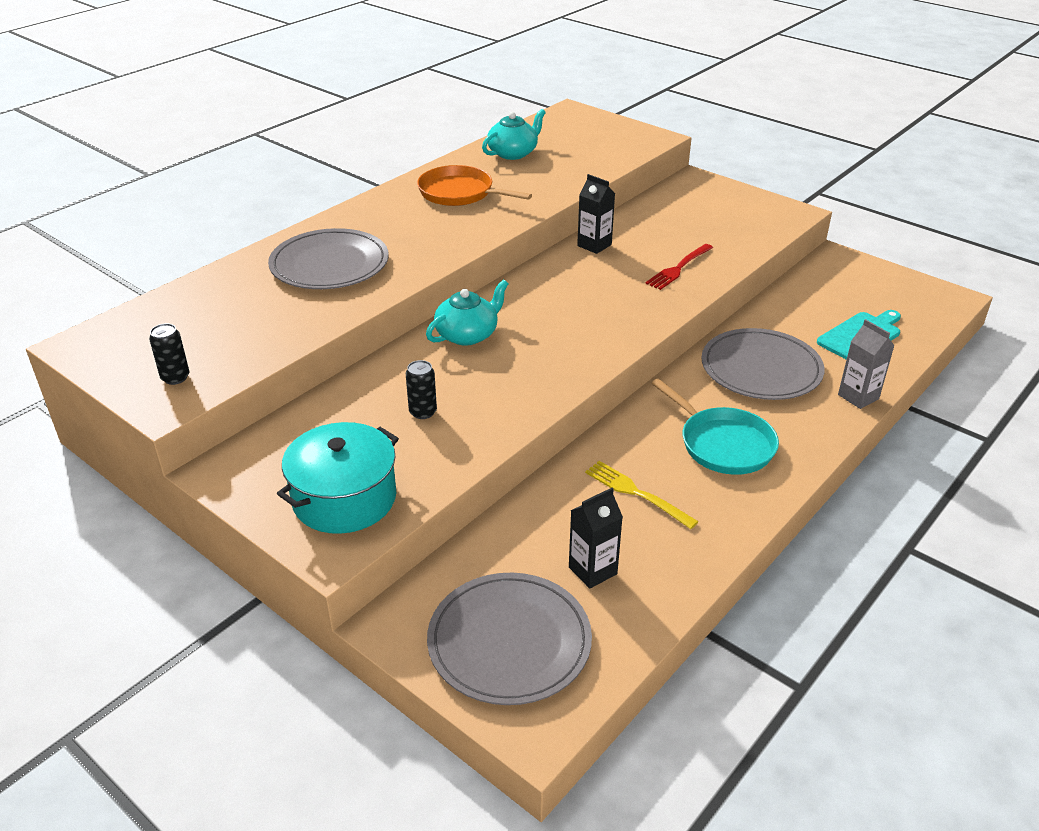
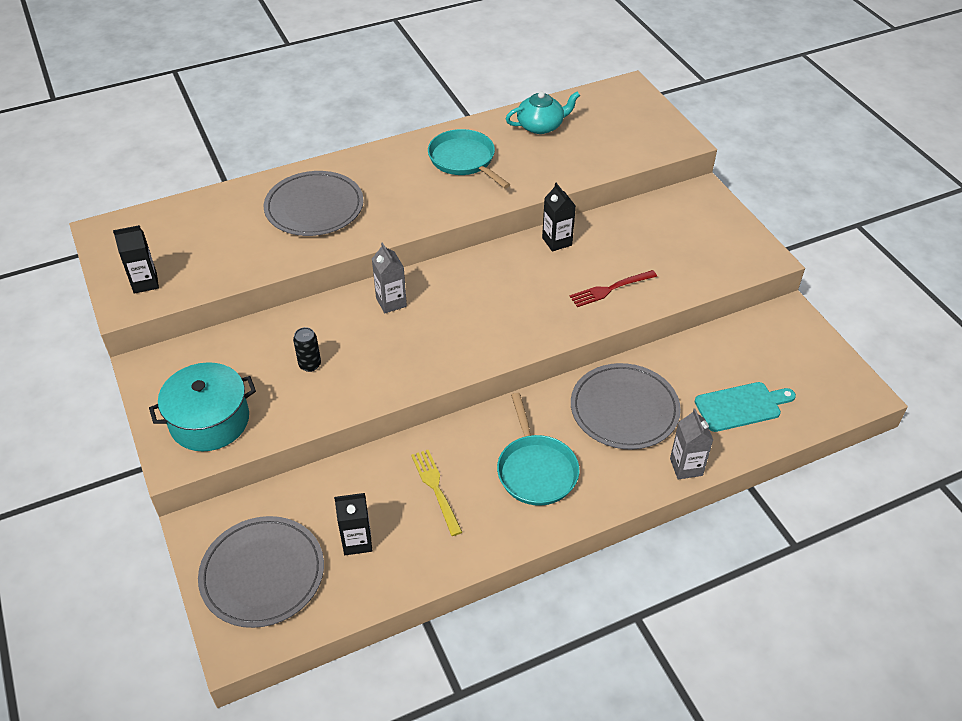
camera: 25 degrees right, 10 degrees up
black can [149,323,189,385] -> black carton [113,225,159,294]
orange pan [417,165,532,206] -> turquoise pan [428,129,510,188]
turquoise teapot [426,280,508,346] -> grey carton [372,242,407,313]

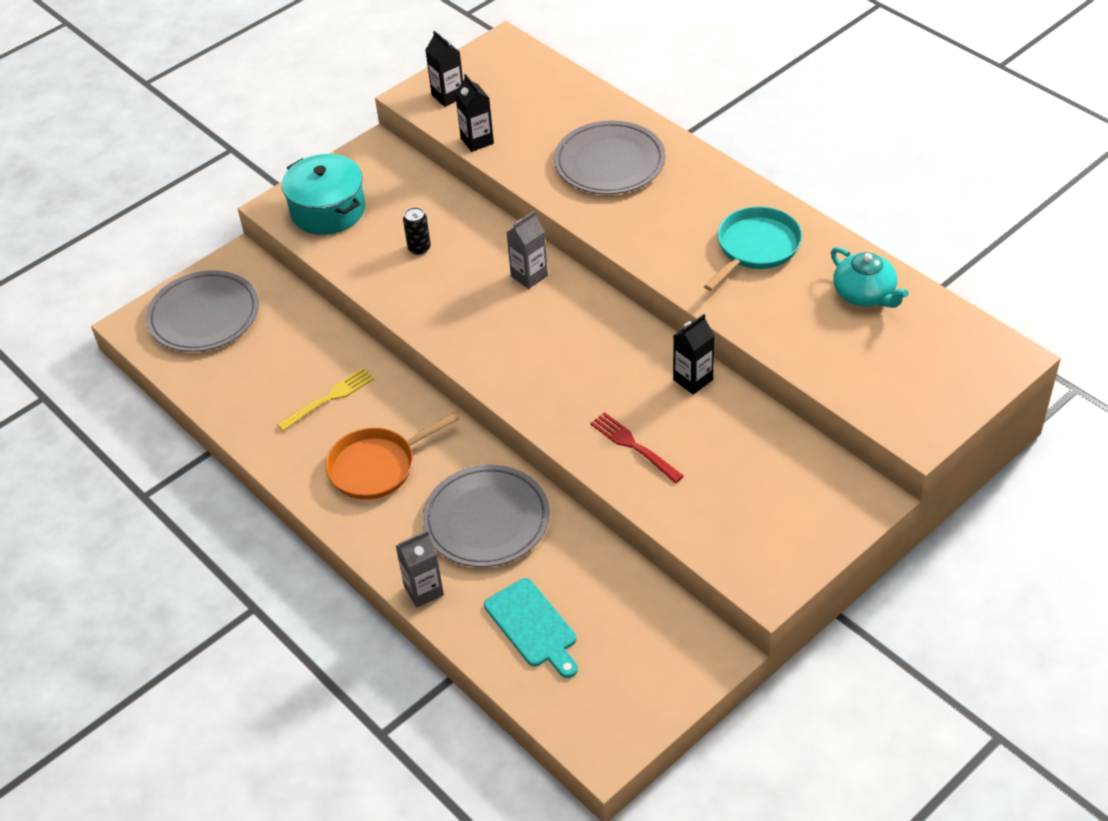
camera: 75 degrees right, 0 degrees up
black carton [334,493,372,555] -> black carton moved to [455,74,494,152]
turquoise pan [497,393,580,506] -> orange pan [325,412,459,500]

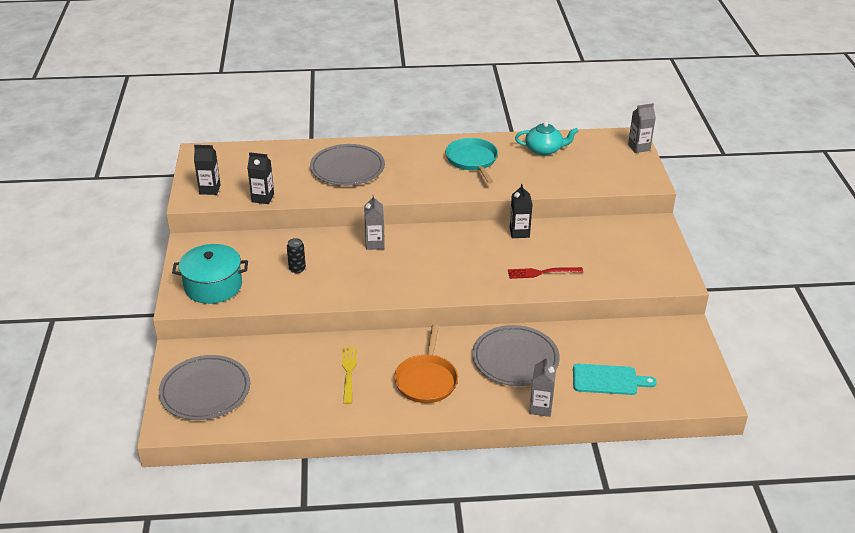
camera: 55 degrees left, 10 degrees down
none -> grey carton [628,103,656,153]

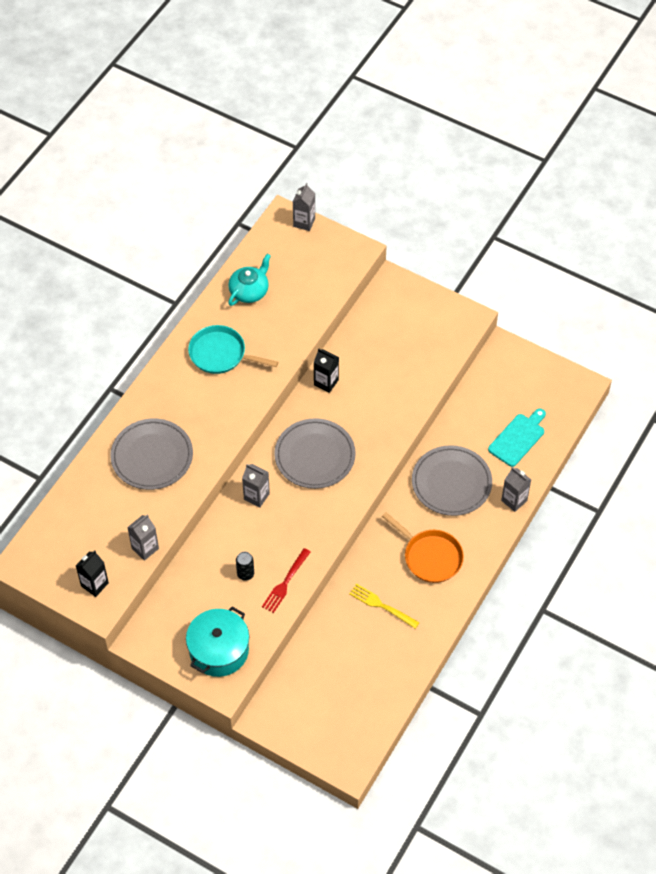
camera: 55 degrees left, 20 degrees up
grey plate [159,355,250,420] -> grey plate moved to [274,418,356,489]
black carton [247,152,274,204] -> grey carton [127,514,159,561]
red fork [508,267,583,279] -> red fork moved to [262,548,310,613]

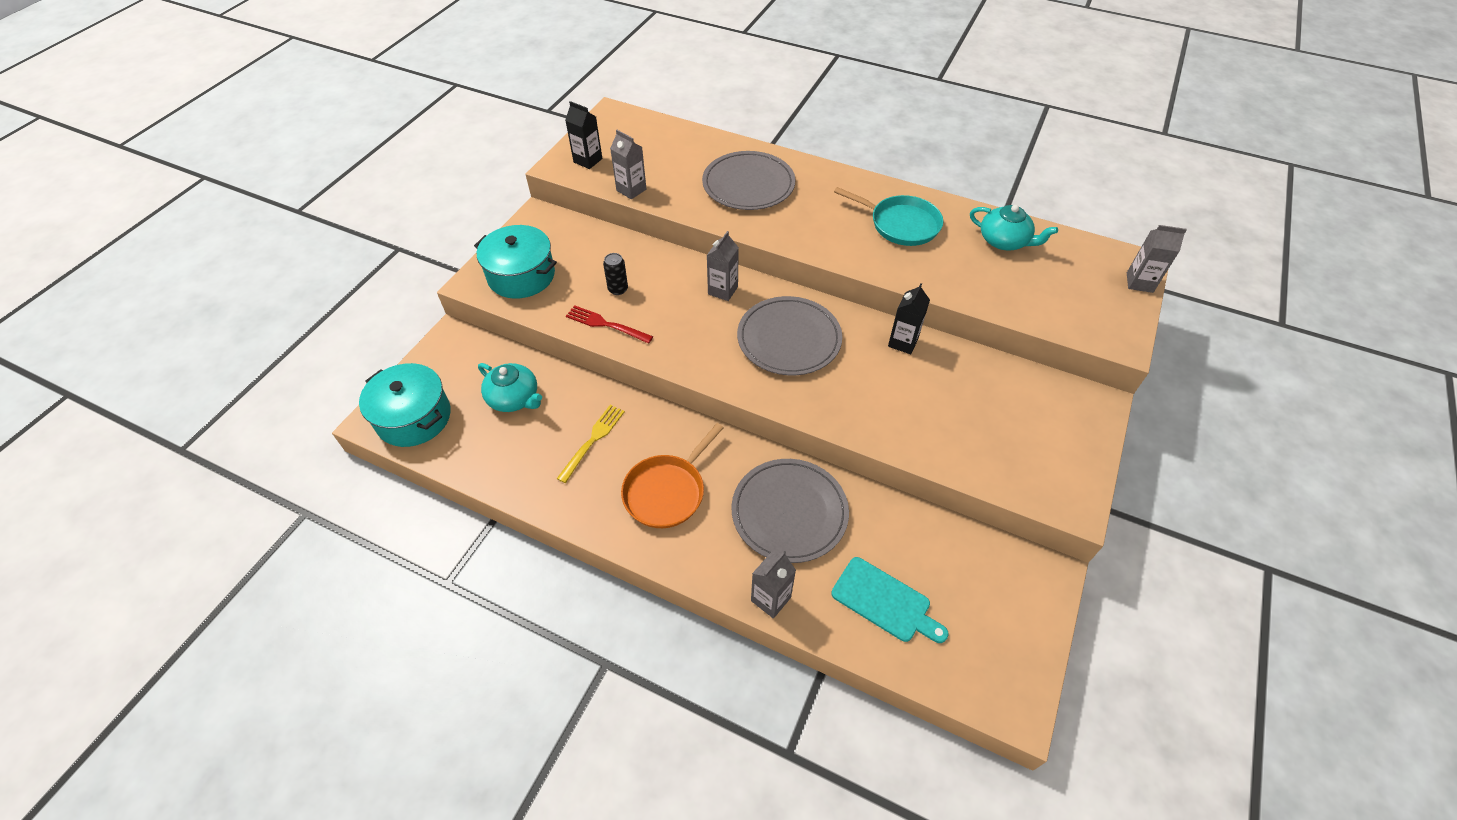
camera: 85 degrees right, 5 degrees down
turquoise pan [188,325,278,374] -> turquoise pan turned 105 degrees clockwise [834,187,943,246]
none -> turquoise pot [359,363,451,447]
none -> turquoise teapot [478,363,542,412]

